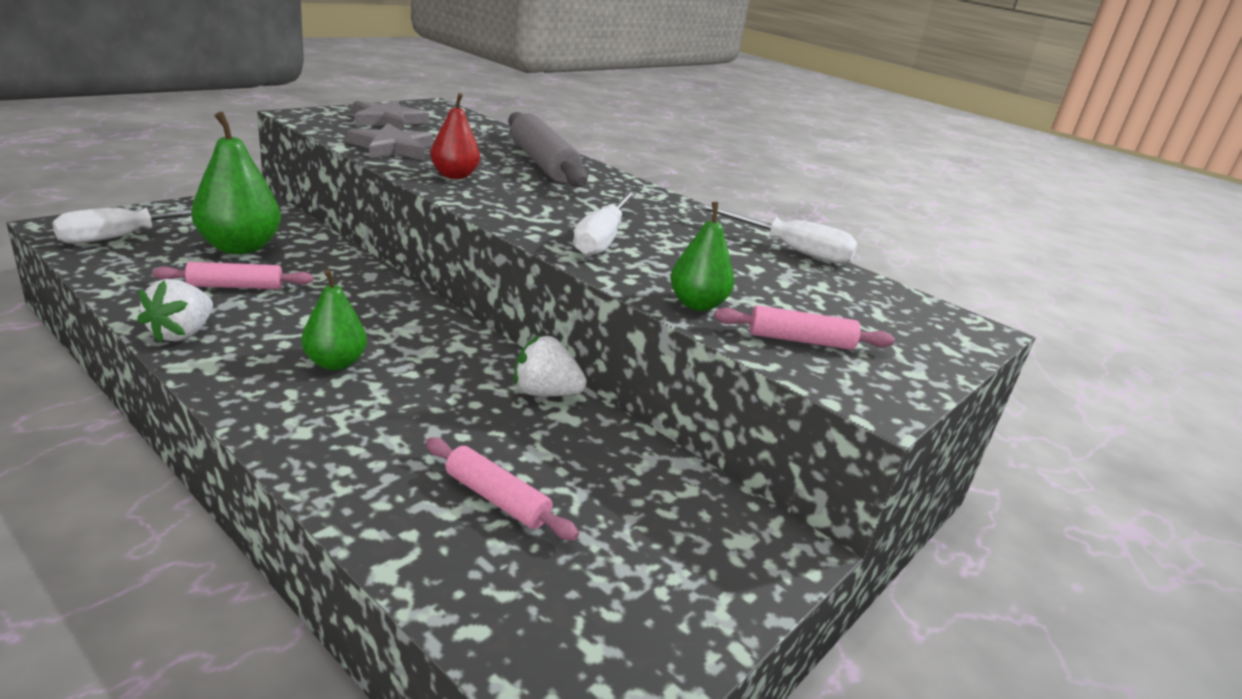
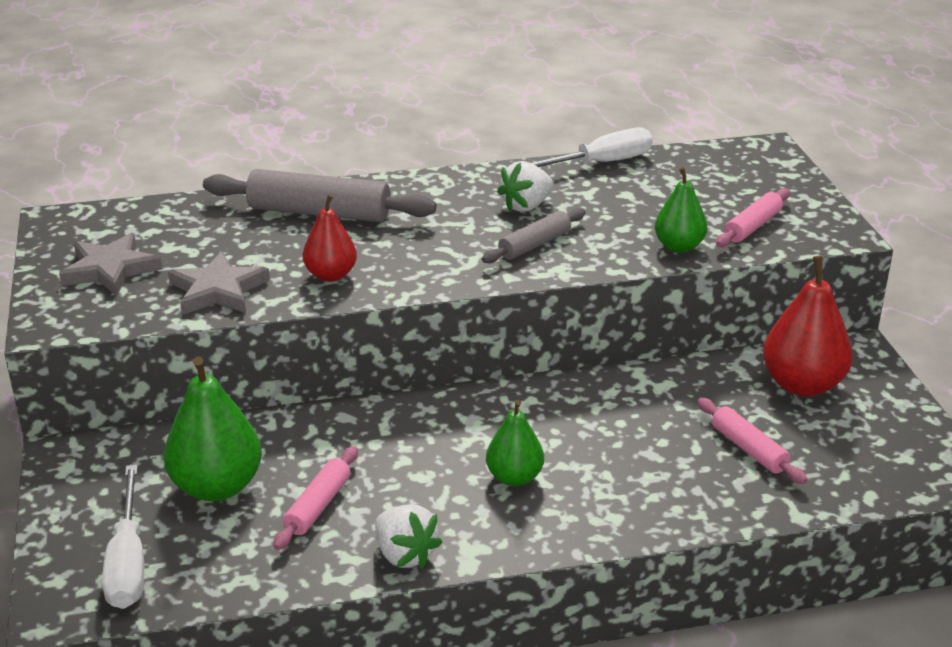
camera: 50 degrees left, 5 degrees up
pink rolling pin [426,437,579,540] -> pink rolling pin turned 75 degrees clockwise [698,398,807,484]
white strawberry [514,335,587,396] -> white strawberry moved to [497,161,553,212]
white screwdriver [573,191,636,257] -> grey rolling pin [482,208,586,263]
none -> red pear [763,256,853,397]

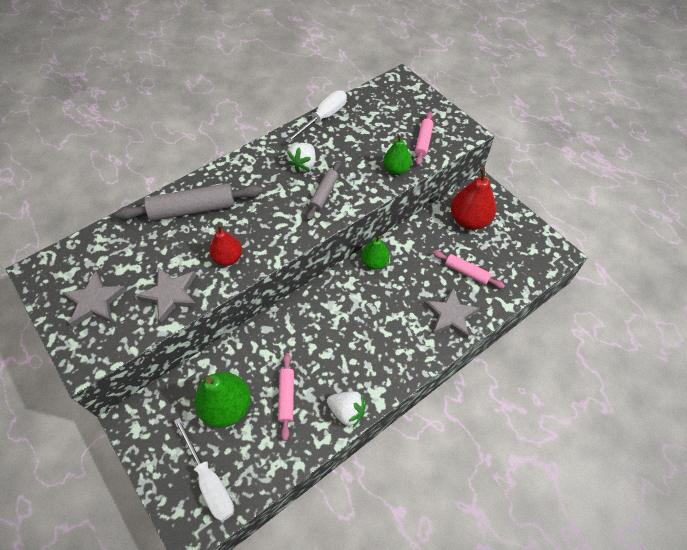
camera: 25 degrees left, 25 degrees up
green pear [486,400,544,486] -> green pear moved to [361,236,390,270]
none -> grey star [424,288,480,339]

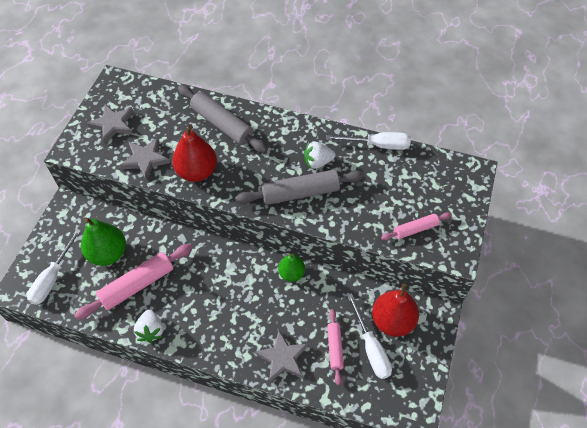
camera: 55 degrees right, 0 degrees up
red pear [209,225,242,266] -> red pear [172,125,217,182], size x1.63
pink rolling pin [278,353,294,441] -> pink rolling pin [74,244,193,320], size x1.76
grey rolling pin [306,161,341,221] -> grey rolling pin [235,170,365,205], size x1.76
green pear [383,134,412,175] -> none
none -> white screwdriver [347,293,392,379]

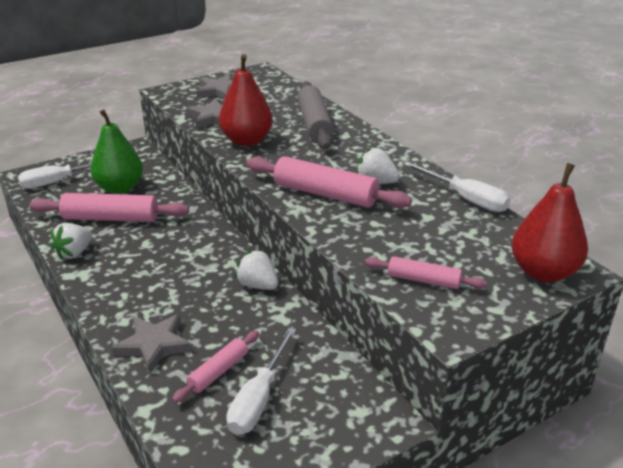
camera: 40 degrees right, 25 degrees down
grey rolling pin [235,170,365,205] -> pink rolling pin [246,156,412,208]
green pear [278,254,305,282] -> white strawberry [235,249,278,290]
red pear [372,283,419,337] -> red pear moved to [511,163,588,282]

